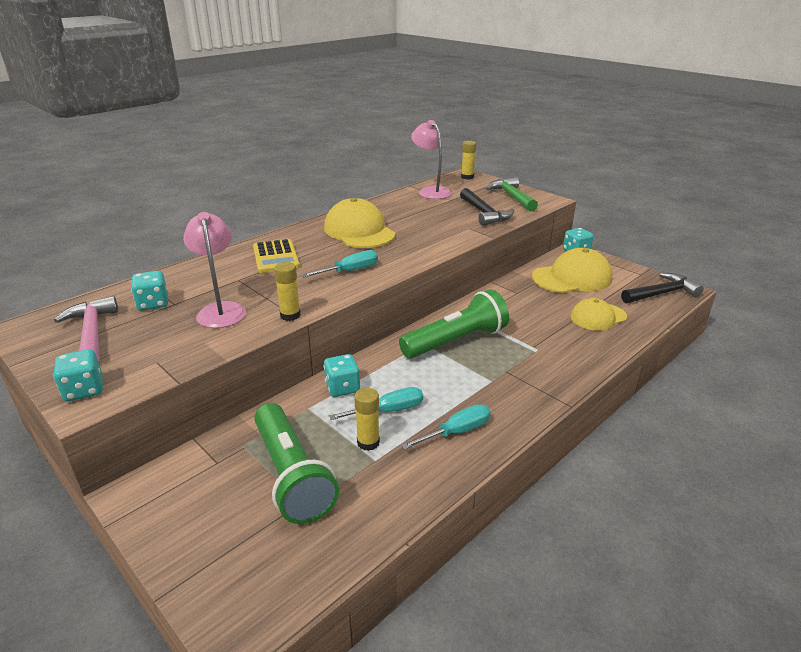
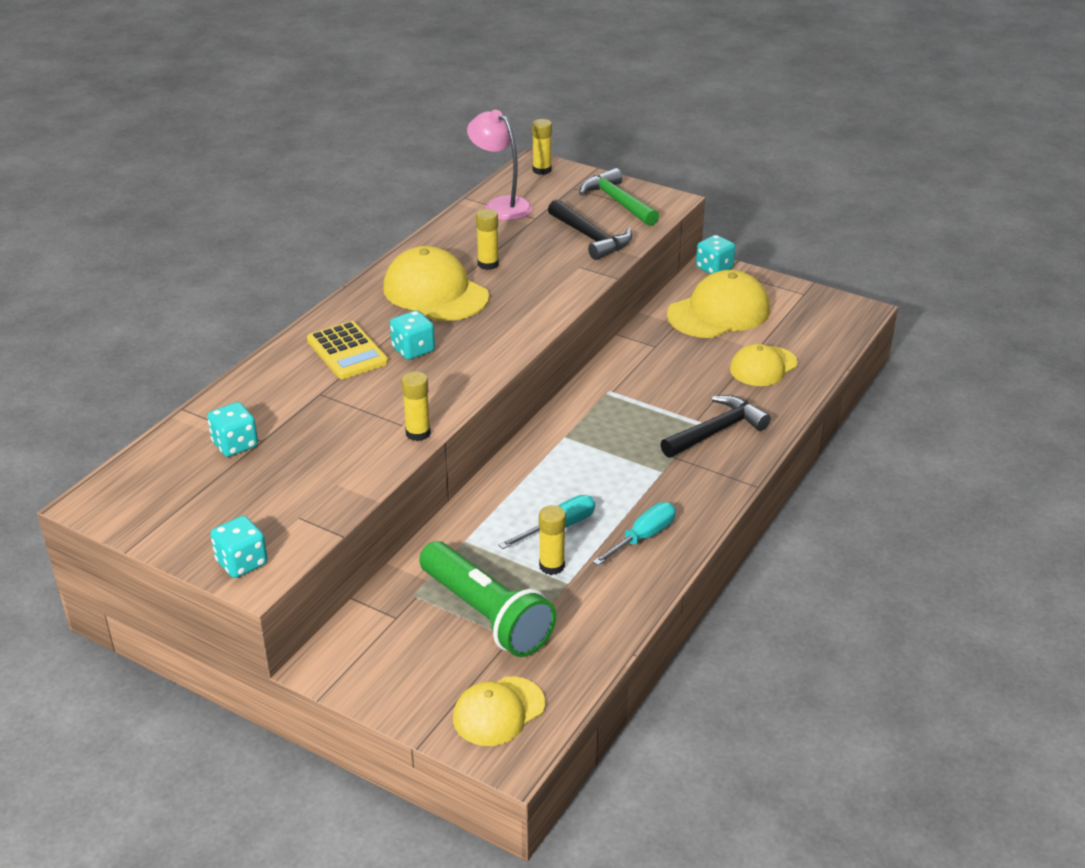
camera: 15 degrees left, 5 degrees up
pink hammer [54,296,118,362] -> none
pink lamp [183,212,246,328] -> none
turquoise screwdriver [301,250,378,277] -> none
turquoise dice [324,354,360,397] -> turquoise dice moved to [390,310,435,360]
green flashlight [399,289,509,359] -> none
black hammer [621,273,704,303] -> black hammer moved to [661,395,771,458]
none -> yellow cap [453,676,545,746]
none -> yellow glue stick [476,209,499,270]

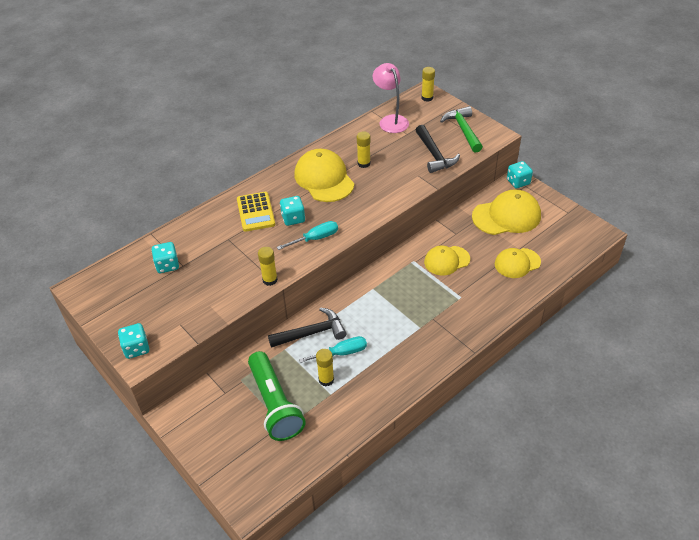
camera: 20 degrees right, 10 degrees up
yellow cap [453,676,545,746] -> yellow cap moved to [424,246,470,275]
turquoise screwdriver [593,502,676,565] -> turquoise screwdriver moved to [277,221,338,250]
black hammer [661,395,771,458] -> black hammer moved to [268,307,346,348]

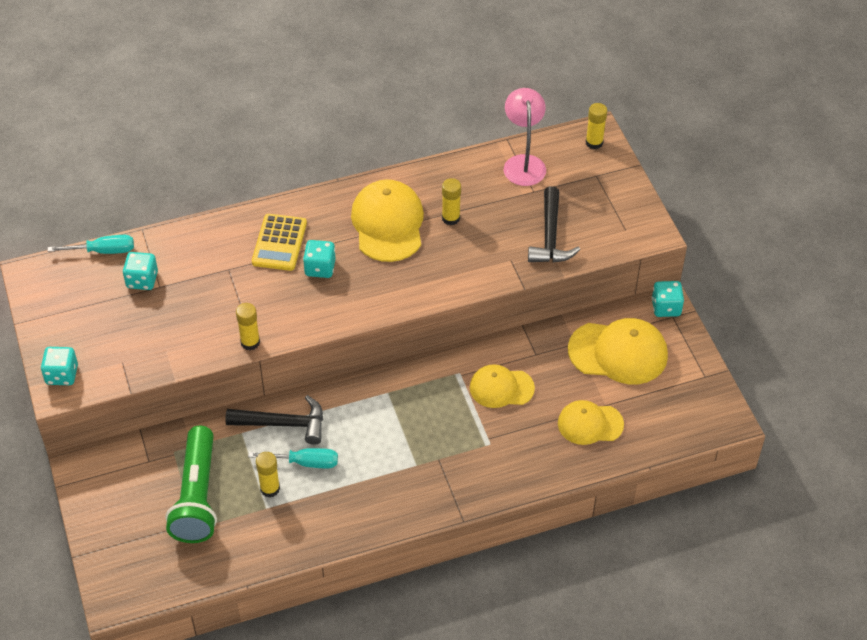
camera: 20 degrees right, 5 degrees up
turquoise screwdriver [277,221,338,250] -> turquoise screwdriver moved to [48,235,134,254]
green hammer [440,106,483,153] -> none

